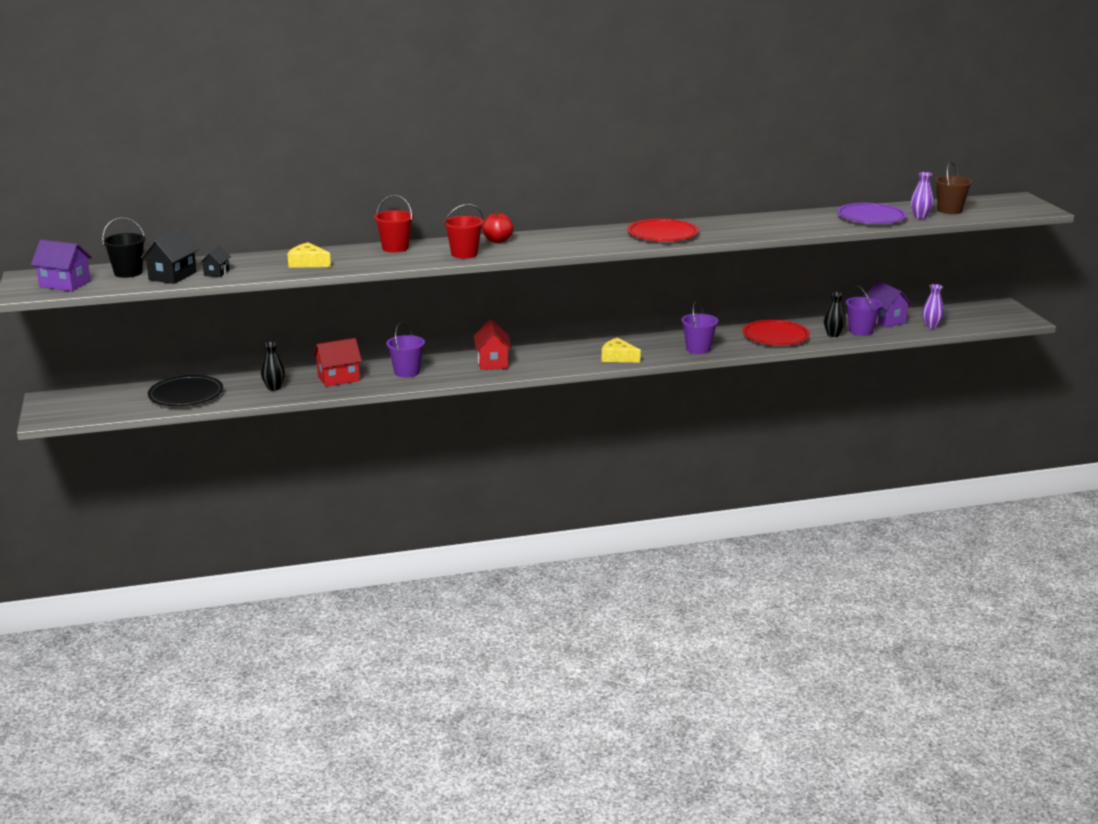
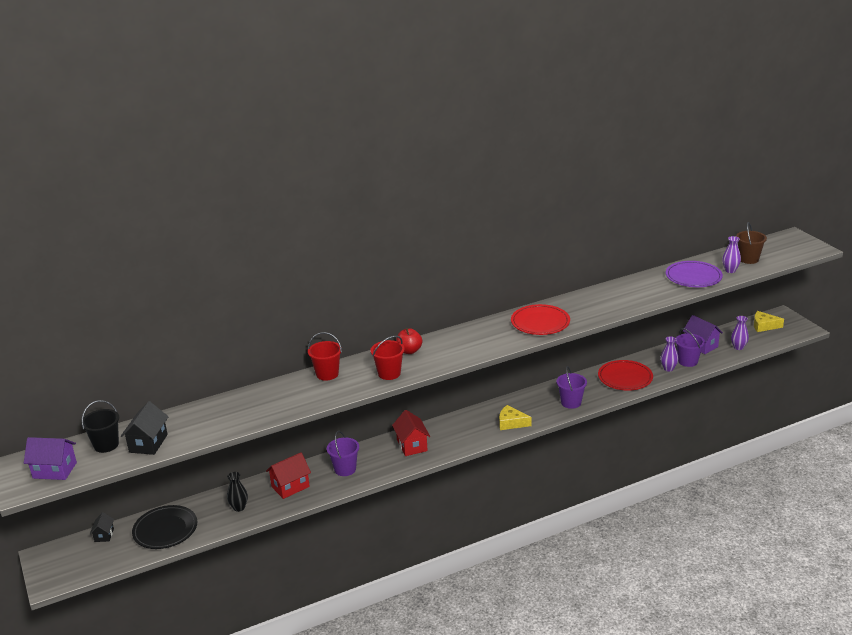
camera: 10 degrees left, 5 degrees up
black house [200,245,231,277] -> black house moved to [90,512,114,542]
yellow cheese [287,242,331,268] -> yellow cheese moved to [754,311,784,332]
black vase [824,292,846,337] -> purple vase [661,336,678,372]

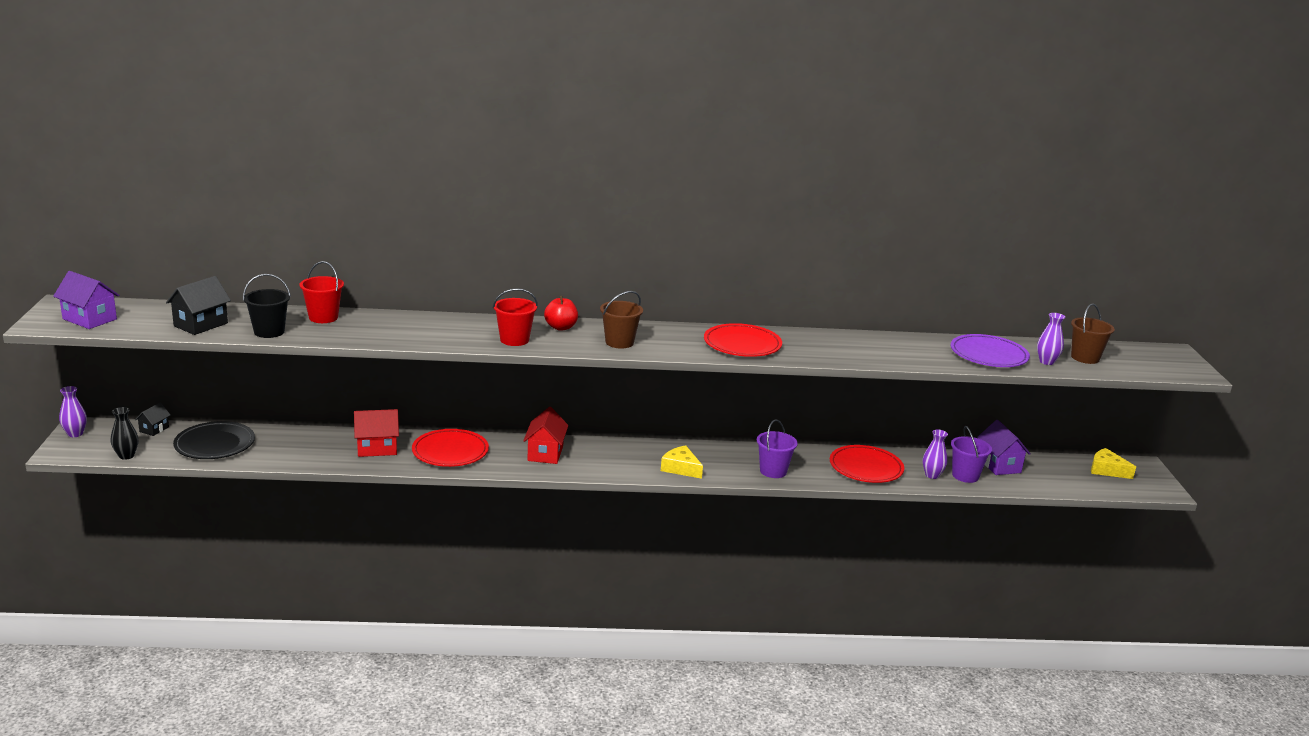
camera: 20 degrees right, 5 degrees down
black bucket [81,400,119,453] -> black bucket moved to [243,274,291,338]
black vase [227,472,248,512] -> black vase moved to [111,407,139,460]
red bucket [308,332,342,381] -> red bucket moved to [300,261,344,323]
purple bucket [327,431,359,476] -> red plate [412,429,489,467]
purple vase [731,316,749,350] -> purple vase moved to [59,386,87,437]
none -> brown bucket [600,291,643,349]

